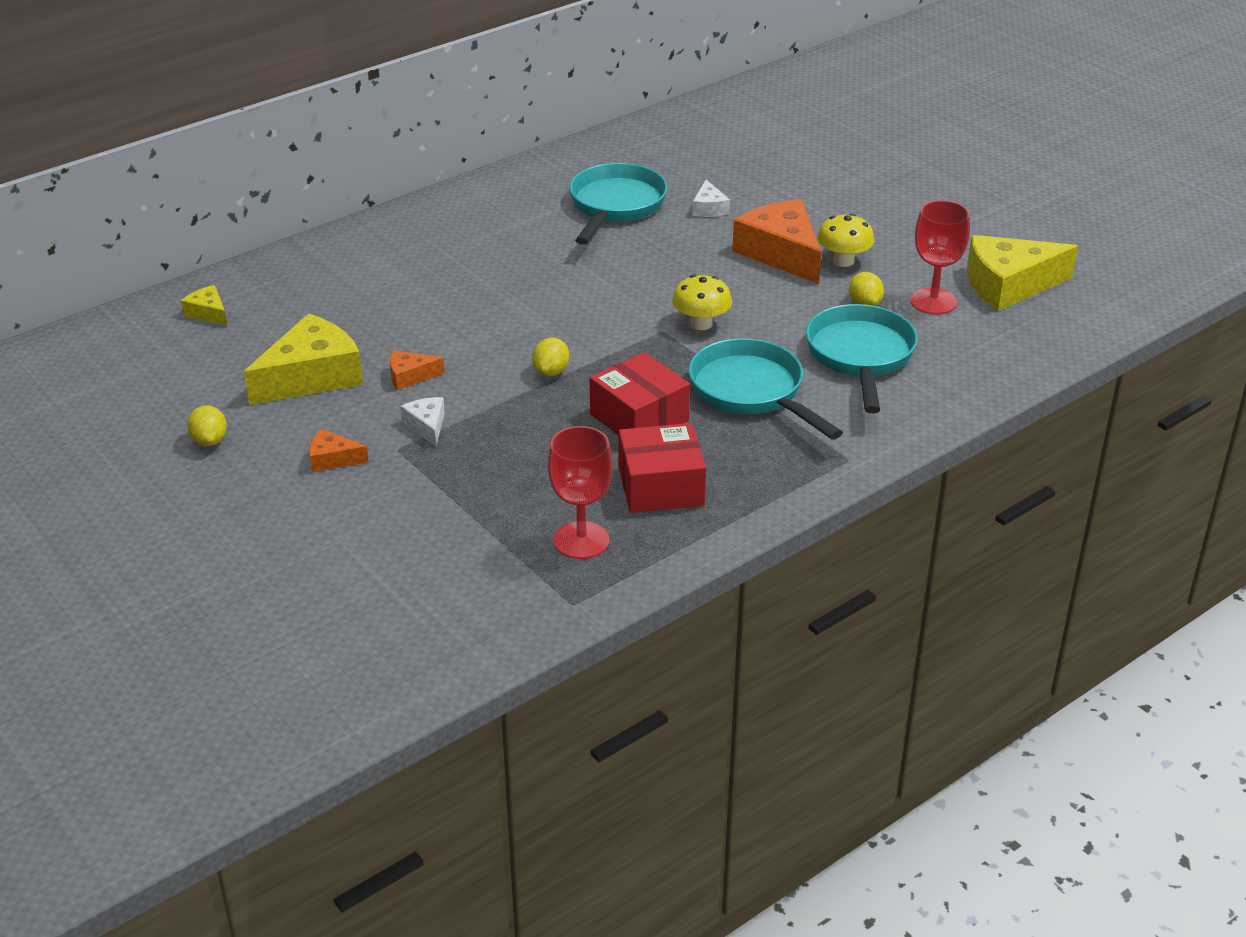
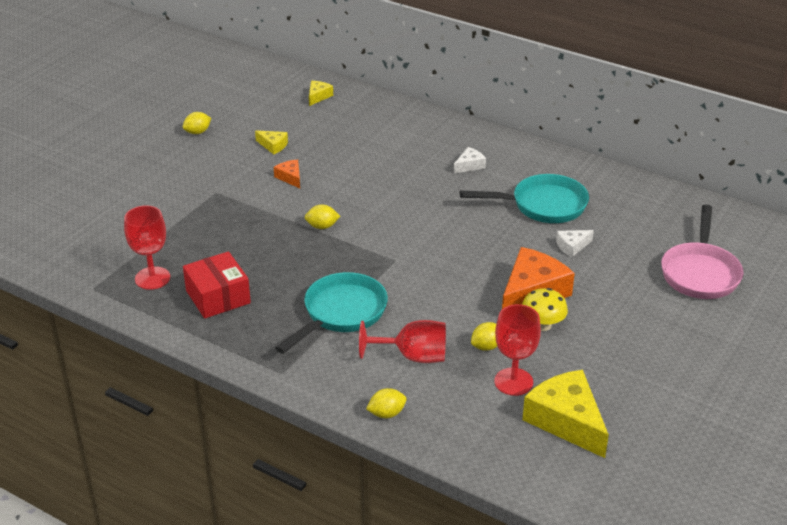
camera: 70 degrees right, 0 degrees up
yellow cheese [244,313,363,405] -> yellow cheese [255,130,288,154], size x0.47
orange cheese [309,429,369,472] -> none
white cheese [400,397,445,446] -> white cheese moved to [454,147,486,173]
red box [590,352,690,436] -> none
yellow mushroom [672,275,732,330] -> none
turquoise pan [806,304,918,413] -> red goblet [359,320,446,363]
none -> yellow lemon [366,388,407,418]
none -> pink pan [661,204,743,299]

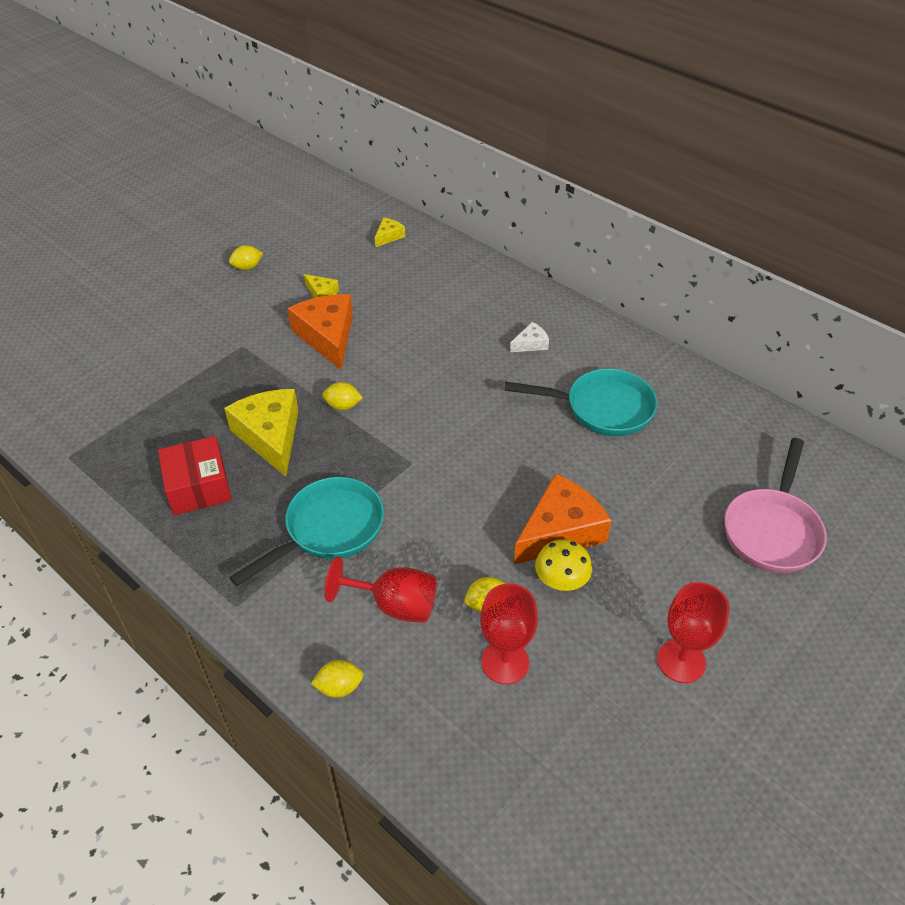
camera: 10 degrees right, 10 degrees up
red goblet [124,205,170,290] -> red goblet moved to [657,582,730,683]
orange cheese [274,159,300,188] -> orange cheese [288,294,353,370], size x2.11
yellow cheese [522,370,609,458] -> yellow cheese moved to [224,389,298,477]
white cheese [556,230,594,257] -> none

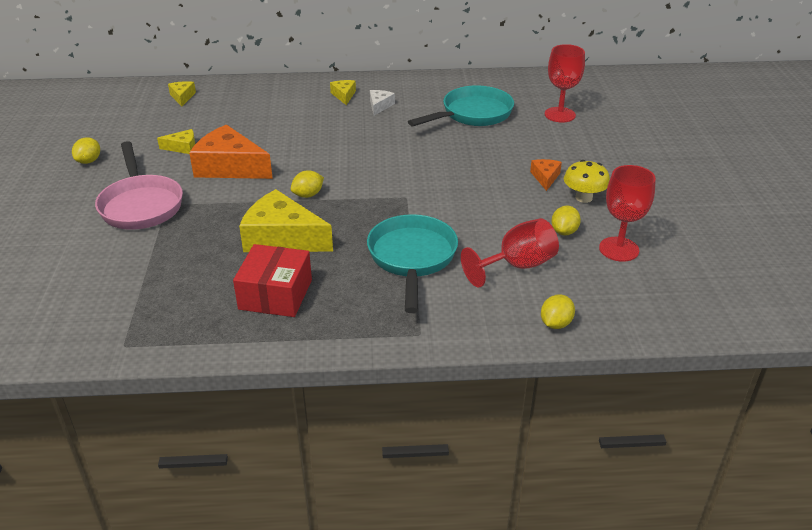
camera: 45 degrees left, 10 degrees down
red box [158,436,232,515] -> red box turned 75 degrees clockwise [233,244,312,317]
orange cheese [514,473,611,564] -> orange cheese [530,159,562,191], size x0.47
red goblet [657,582,730,683] -> red goblet moved to [545,44,585,122]
pink pan [724,438,827,573] -> pink pan moved to [95,141,183,230]
none -> yellow cheese [330,80,356,105]

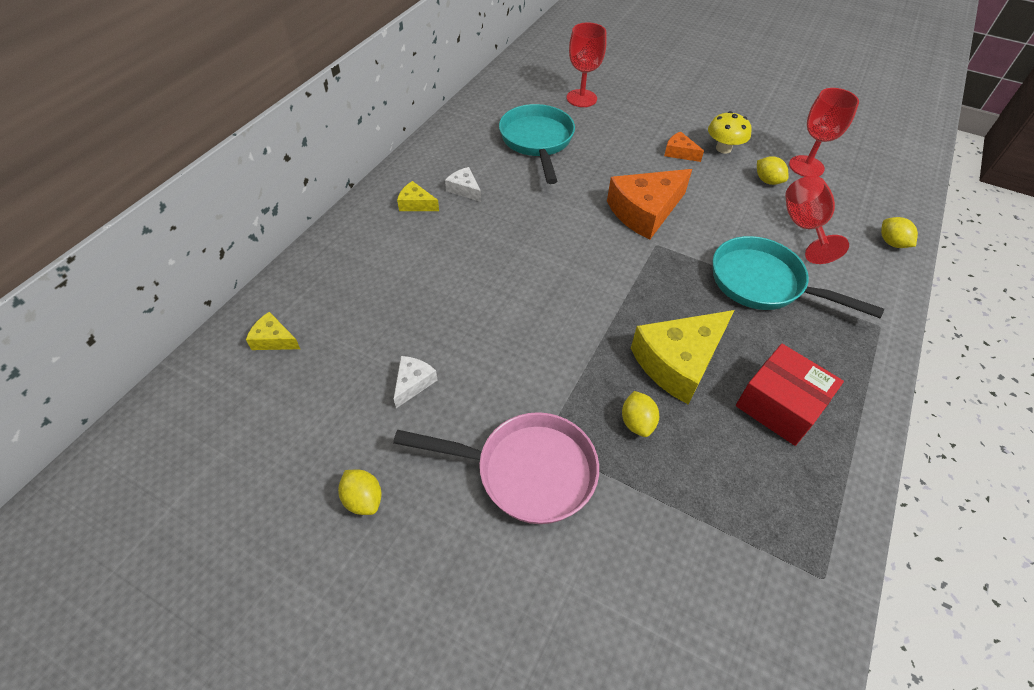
camera: 60 degrees left, 15 degrees up
yellow cheese [157,129,195,154] -> white cheese [394,356,438,408]
orange cheese [189,125,273,179] -> orange cheese moved to [607,169,692,240]
yellow lemon [291,170,324,198] -> yellow lemon moved to [622,391,659,437]

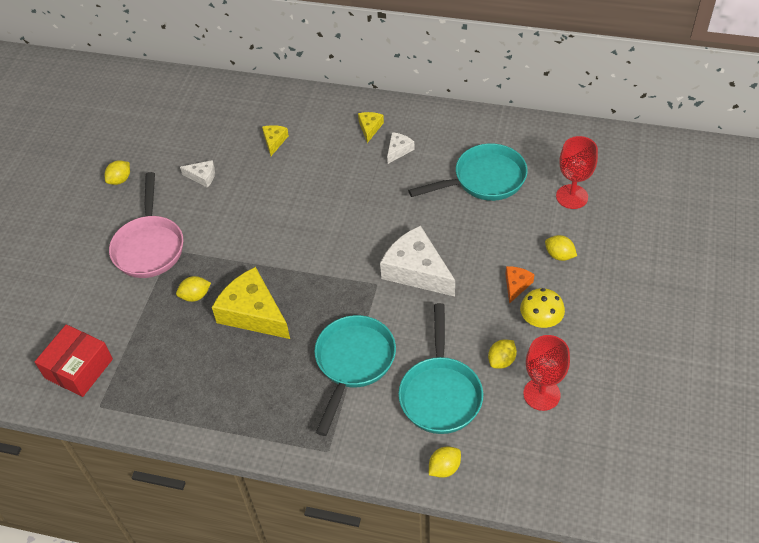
camera: 80 degrees right, 0 degrees up
yellow cheese [246,312,300,350] -> yellow cheese moved to [262,125,289,156]
orange cheese [607,169,692,240] -> white cheese [380,226,455,297]
red box [736,344,844,446] -> red box moved to [35,324,113,397]
red goblet [785,176,849,264] -> turquoise pan [399,303,483,434]
none -> yellow lemon [545,235,577,261]

